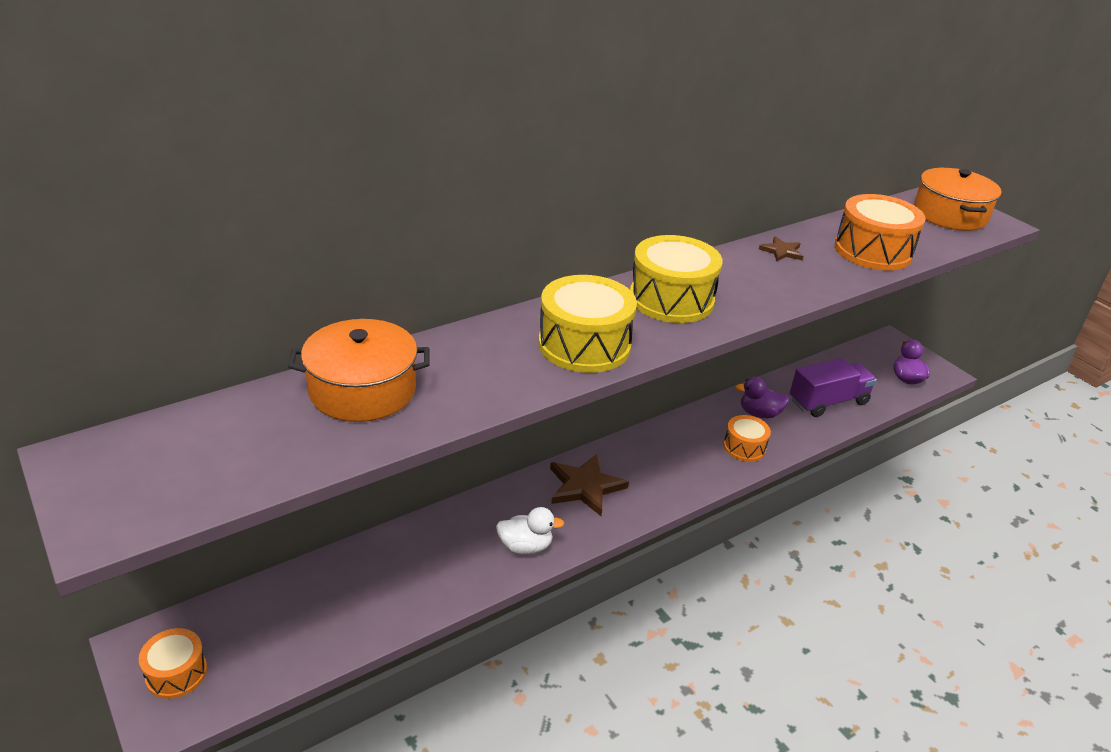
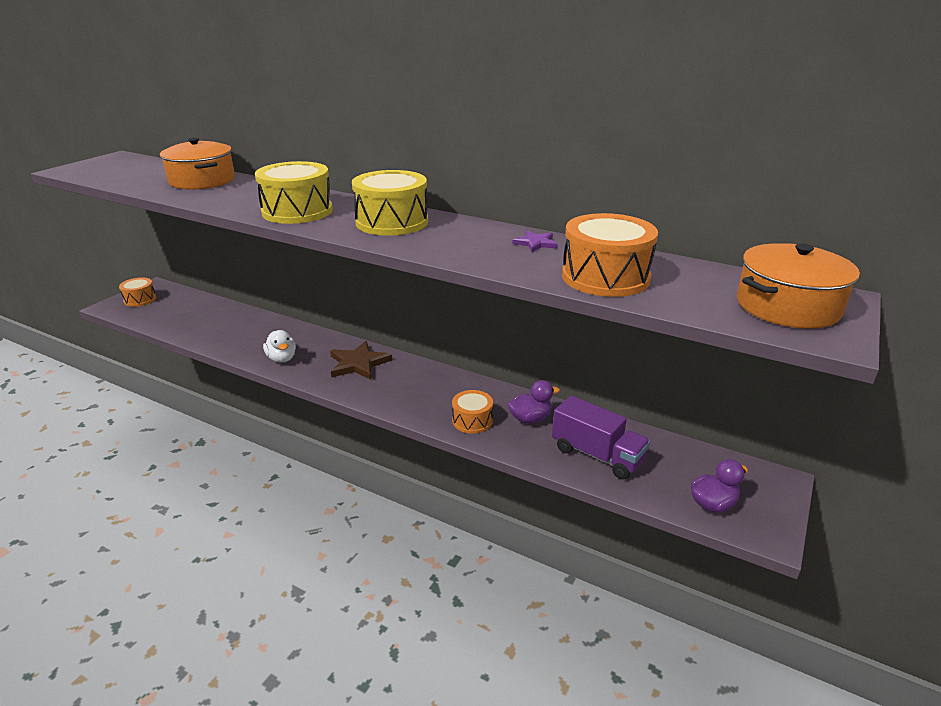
camera: 65 degrees right, 5 degrees down
purple duck [735,377,790,418] -> purple duck turned 90 degrees clockwise [508,380,560,423]
brown star [759,236,804,261] -> purple star [512,231,558,252]

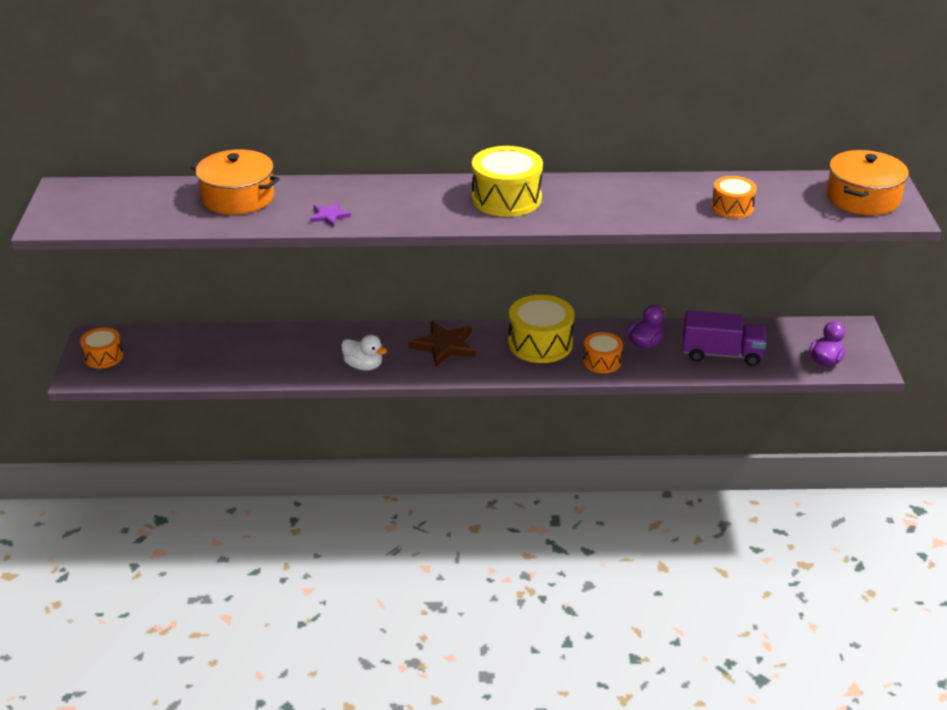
camera: 30 degrees left, 5 degrees up
yellow drum [255,161,333,224] -> yellow drum moved to [508,295,574,363]
purple star [512,231,558,252] -> purple star moved to [310,202,351,227]
orange drum [562,213,658,297] -> orange drum [711,176,757,218], size x0.59

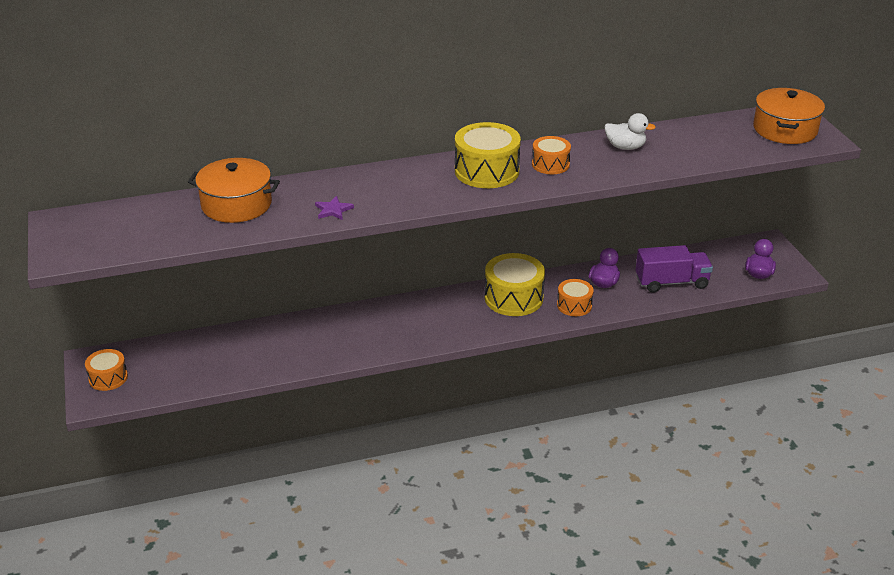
camera: 15 degrees left, 0 degrees up
white duck [341,335,387,371] -> white duck moved to [605,113,656,150]
brown star [408,321,476,367] -> none
orange drum [711,176,757,218] -> orange drum moved to [532,136,571,174]

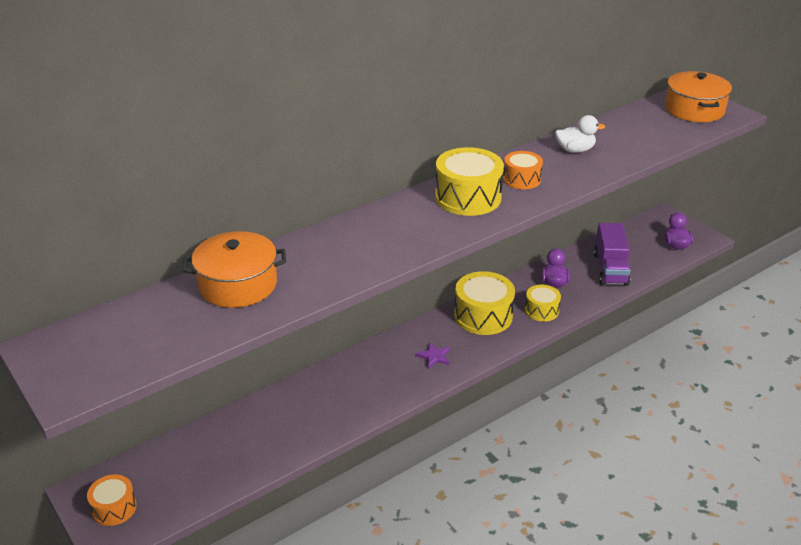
camera: 20 degrees left, 0 degrees up
purple star [315,196,354,220] -> purple star moved to [416,342,450,368]
orange drum [557,279,594,316] -> yellow drum [525,285,561,322]
purple truck [636,245,713,292] -> purple truck turned 120 degrees clockwise [594,223,631,286]

